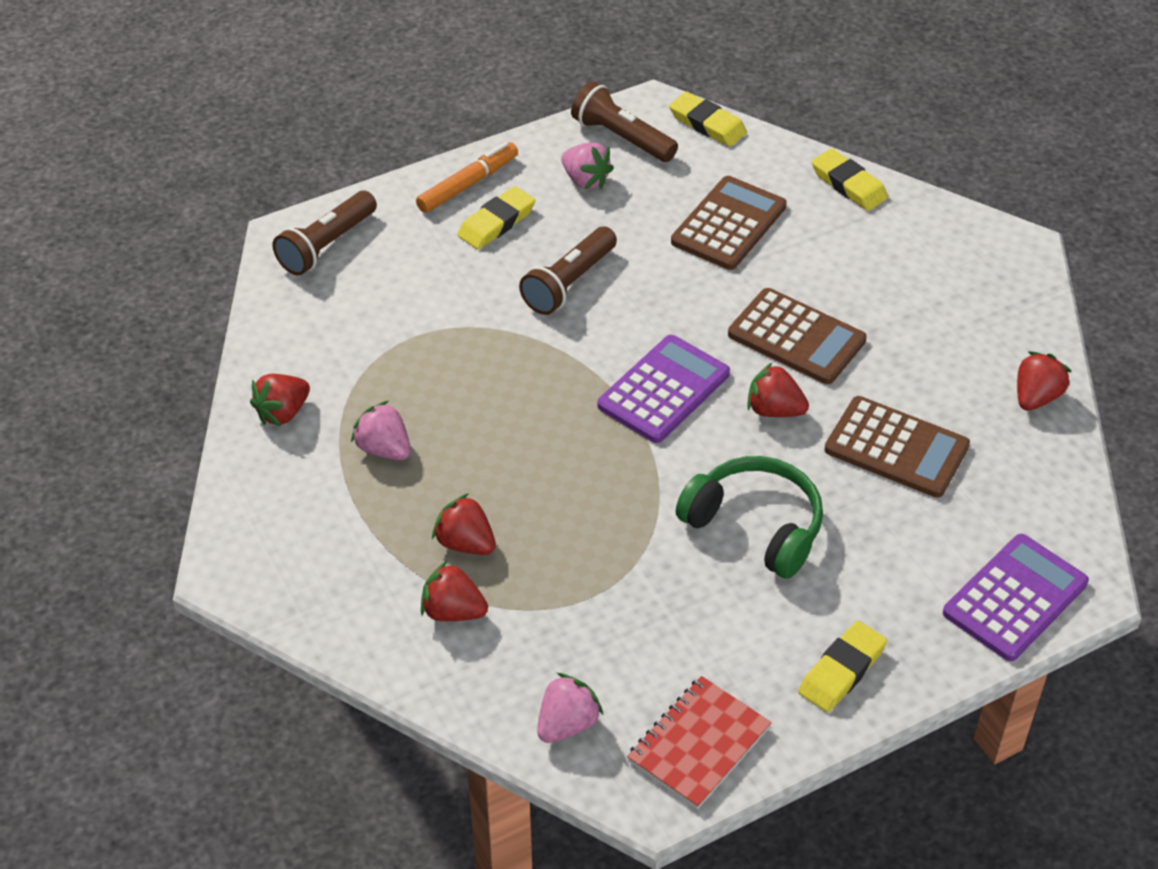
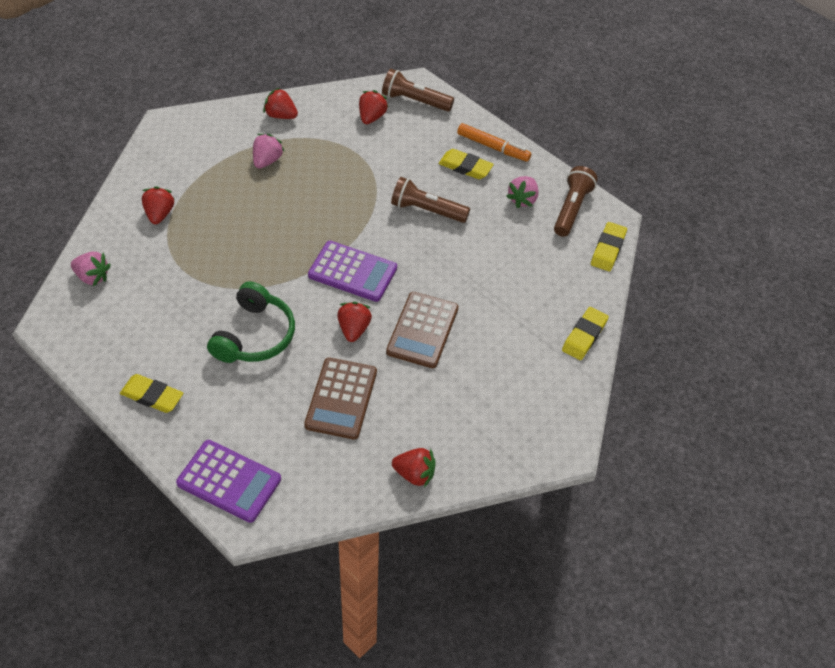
camera: 70 degrees right, 5 degrees up
red strawberry [432,493,496,555] -> red strawberry moved to [359,90,388,124]
red notebook [627,676,772,809] -> none
brown calculator [671,176,787,270] -> none

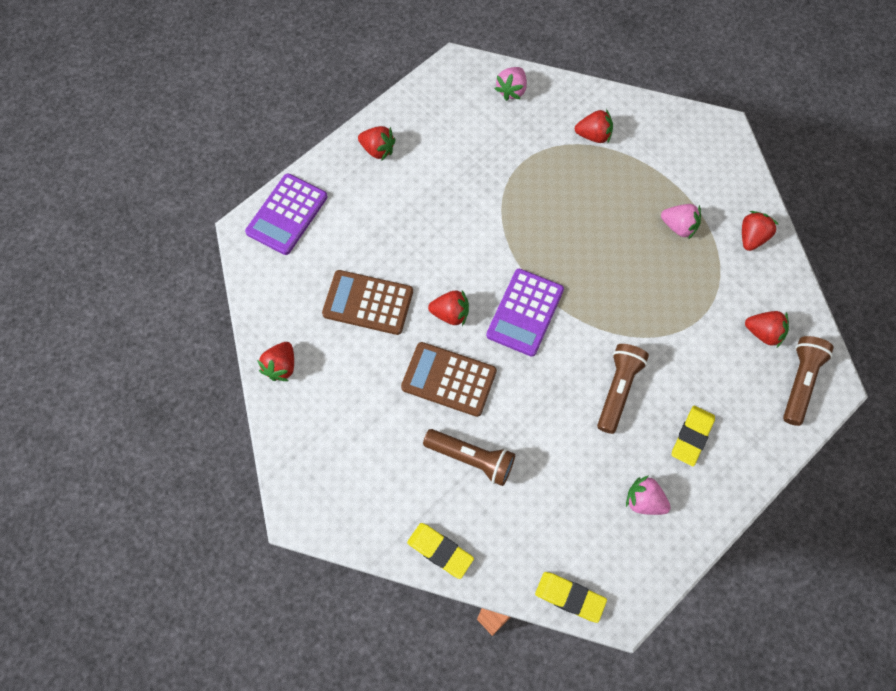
camera: 95 degrees right, 15 degrees up
yellow eraser [120,374,183,413] -> red strawberry [358,126,396,160]
green headphones [207,281,295,363] -> none
orange marker [457,123,531,162] -> none
brown flashlight [554,166,598,237] -> brown flashlight moved to [423,429,515,486]

